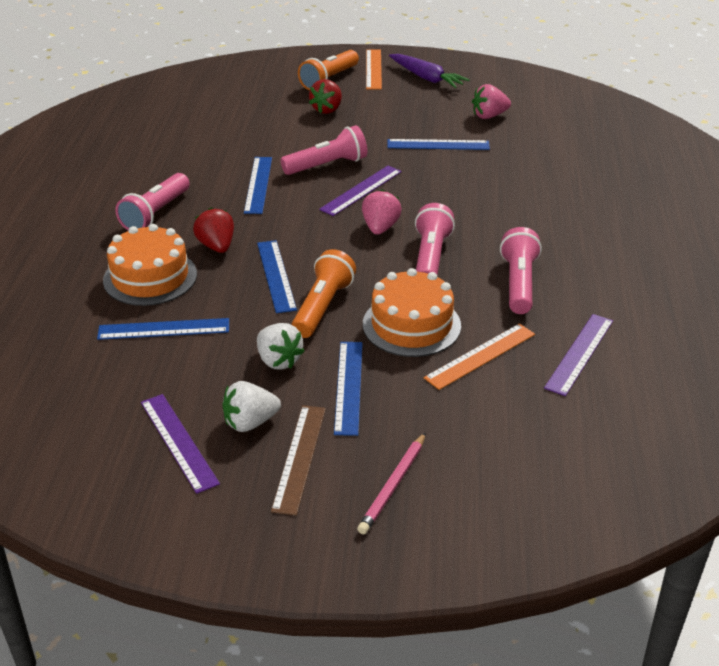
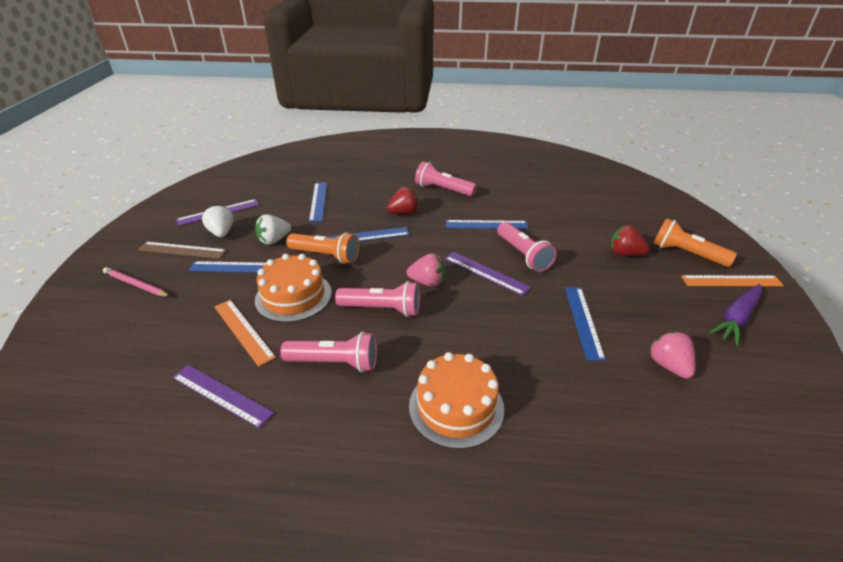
camera: 90 degrees right, 0 degrees up
orange cake [103,224,197,306] -> orange cake moved to [409,352,504,449]

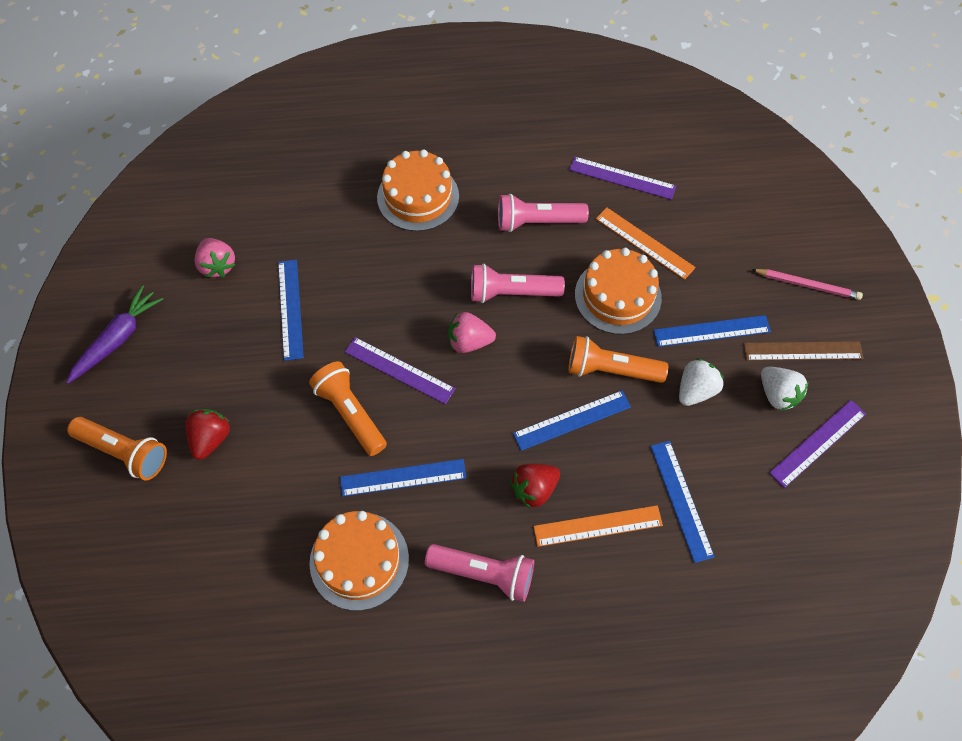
camera: 170 degrees right, 25 degrees up
pink flashlight [497,222,557,272] -> orange flashlight [309,361,387,456]
red strawberry [610,225,649,256] -> red strawberry turned 90 degrees counterclockwise [185,409,230,460]
orange ruler [681,275,784,286] -> orange ruler moved to [533,505,663,547]
none -> orange cake [309,511,409,611]

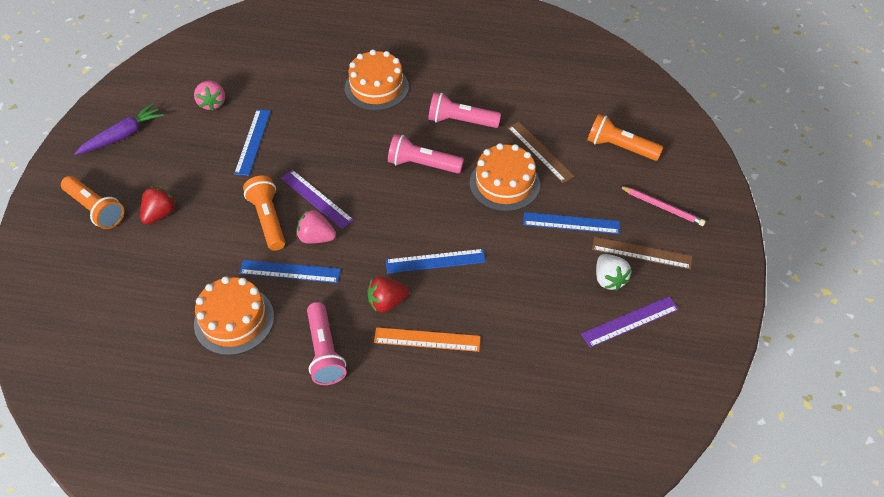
camera: 15 degrees right, 10 degrees down
pink flashlight [425,544,534,602] -> pink flashlight turned 45 degrees clockwise [307,302,346,385]
pink strawberry [448,312,496,353] -> pink strawberry moved to [296,210,336,244]
orange flashlight [568,336,668,383] -> orange flashlight moved to [587,114,663,161]
purple ruler [569,157,676,200] -> none
orange ruler [596,208,696,280] -> brown ruler [507,122,575,183]
blue ruler [650,441,715,563] -> none
white strawberry [679,358,724,406] -> none

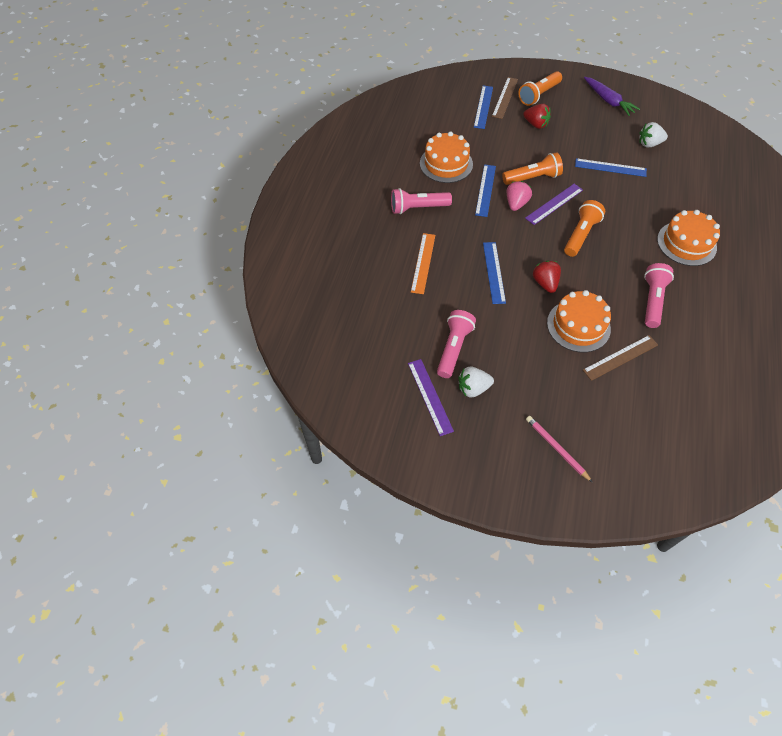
camera: 95 degrees right, 5 degrees up
pink strawberry [194,80,225,111] -> white strawberry [640,122,668,148]
red strawberry [367,276,409,313] -> red strawberry moved to [533,260,561,293]
pink flashlight [388,134,464,173] -> pink flashlight moved to [437,310,476,378]
blue ruler [523,212,620,234] -> blue ruler moved to [474,86,493,129]
orange flashlight [587,114,663,161] -> orange flashlight moved to [564,200,605,257]
brown ruler [592,237,692,269] -> brown ruler moved to [492,77,518,119]
pink pencil [619,186,706,226] -> pink pencil turned 105 degrees clockwise [526,416,593,483]

